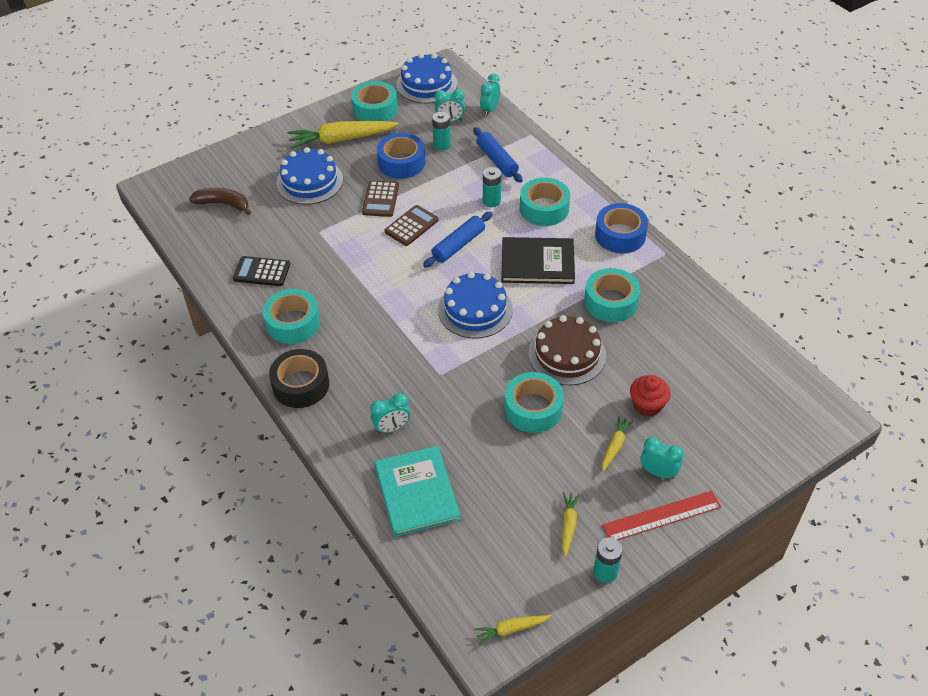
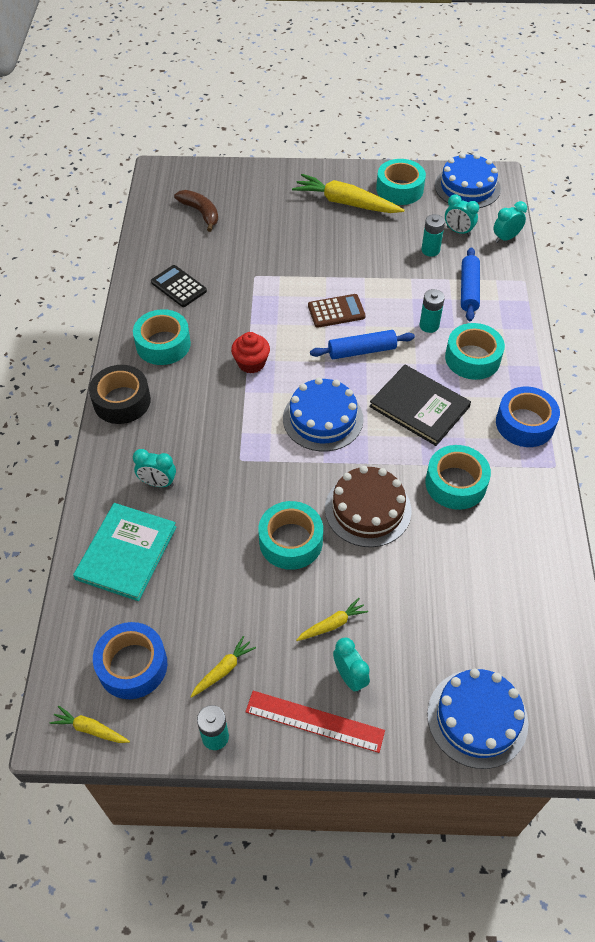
camera: 35 degrees right, 5 degrees up
blue cake [276,147,343,204] -> blue cake moved to [427,668,528,769]
brown calculator [362,180,399,217] -> none
blue tape [377,133,425,179] -> blue tape moved to [93,622,167,699]
red cupcake [630,375,671,417] -> red cupcake moved to [231,332,270,373]

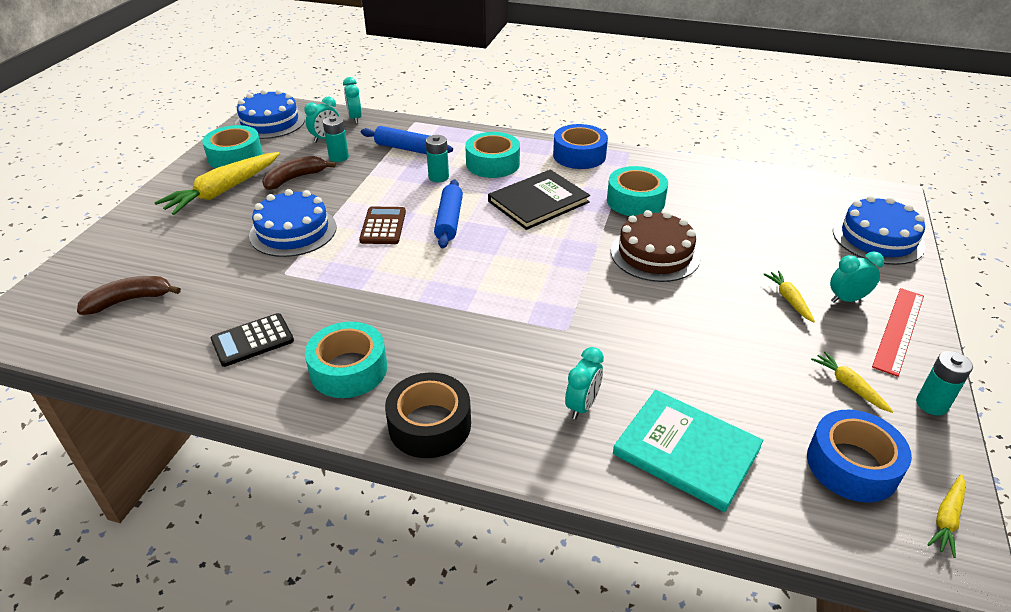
camera: 75 degrees left, 15 degrees down
red cupcake [231,332,270,373] -> none
turquoise tape [258,501,323,570] -> none
blue cake [283,377,364,452] -> blue cake moved to [249,189,336,257]
none -> brown banana [262,156,336,190]

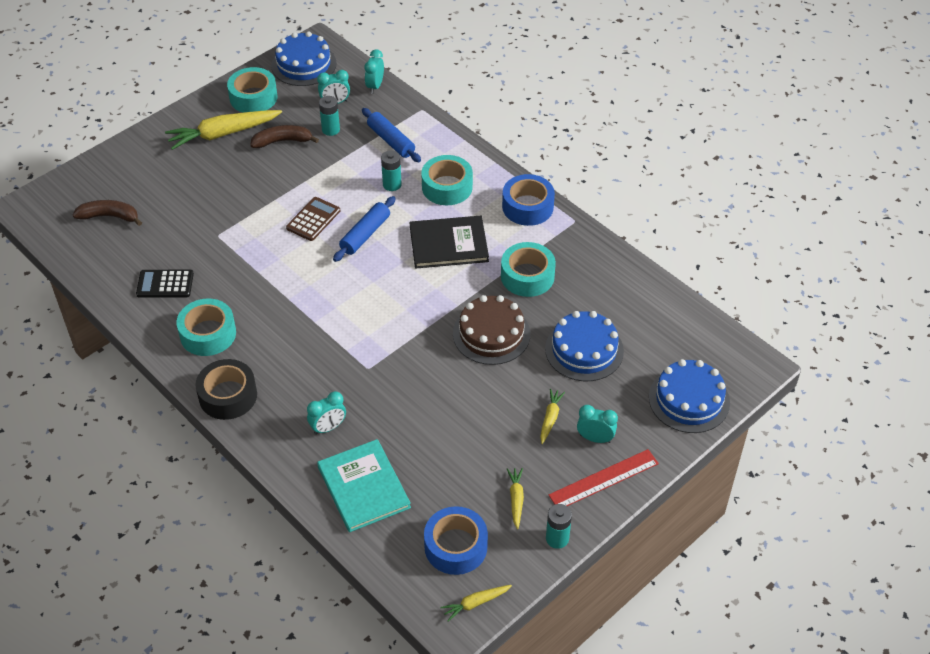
camera: 30 degrees right, 10 degrees up
blue cake [249,189,336,257] -> blue cake moved to [545,311,624,381]

